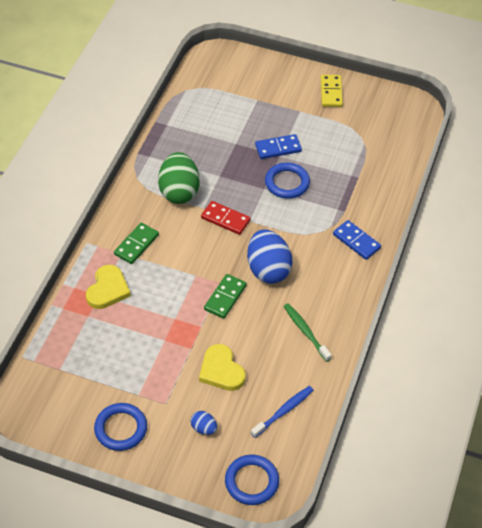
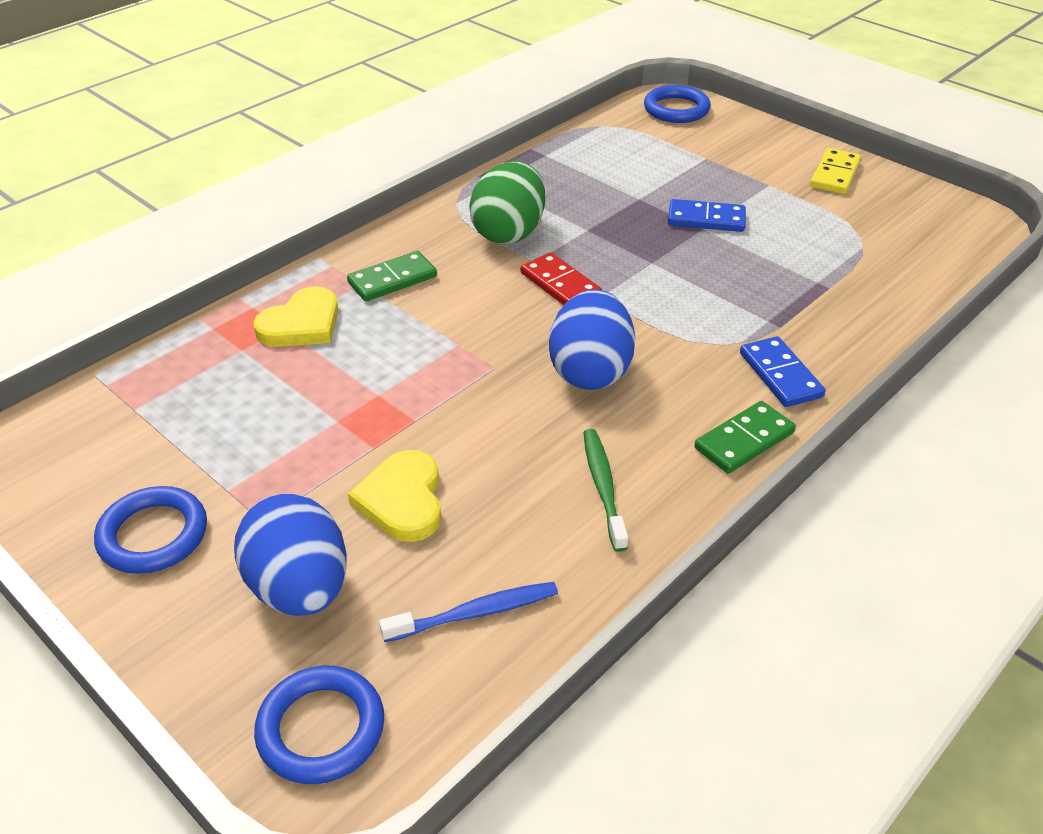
camera: 25 degrees right, 10 degrees down
blue egg [191,411,217,435] -> blue egg [234,494,347,616], size x2.18
green domino [204,274,247,319] -> green domino moved to [694,401,796,473]
blue ring [265,163,310,199] -> blue ring moved to [644,85,711,123]

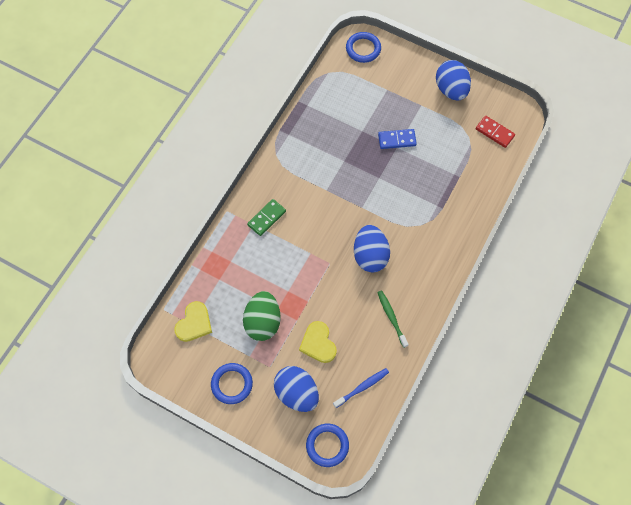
camera: 15 degrees left, 25 degrees up
yellow heart [253,286,339,347] -> yellow heart moved to [174,301,212,342]
green egg [469,161,545,244] -> green egg moved to [243,291,281,341]
red domino [521,252,602,305] -> red domino moved to [476,116,515,148]
green domino [694,401,796,473] -> none
blue domino [740,336,826,407] -> none
yellow domino [810,148,861,194] -> blue egg [436,60,471,101]

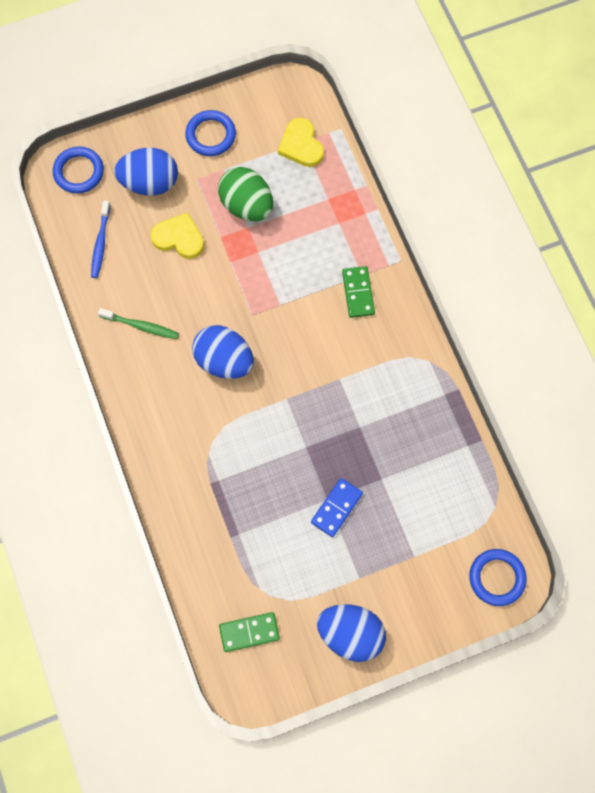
camera: 130 degrees right, 5 degrees up
red domino [476,116,515,148] -> green domino [219,612,280,652]

